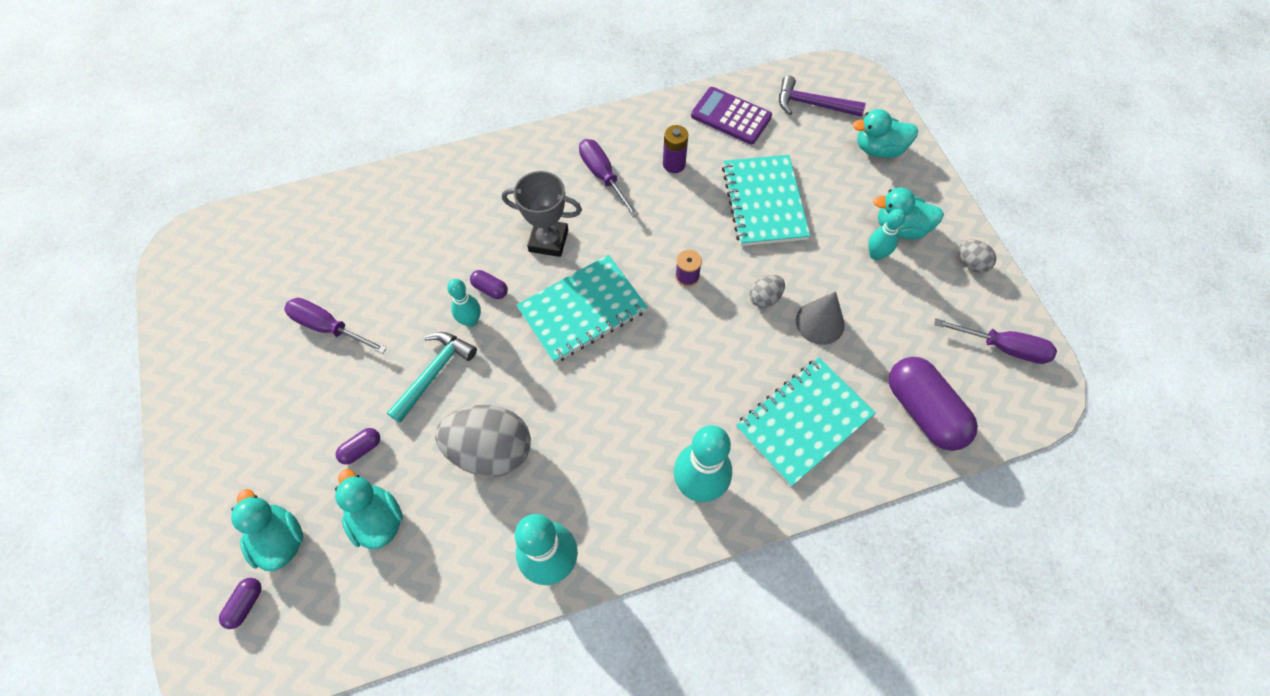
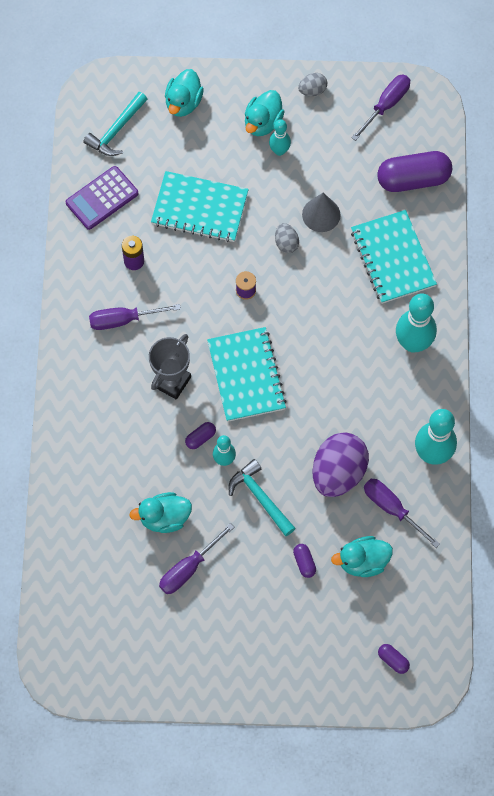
camera: 70 degrees left, 5 degrees up
turquoise duck [231,489,304,571] -> turquoise duck moved to [129,492,192,533]
grey egg [435,405,531,477] -> purple egg [312,432,369,497]
purple hammer [779,76,866,117] -> turquoise hammer [83,92,147,156]
none -> purple screwdriver [364,479,440,548]

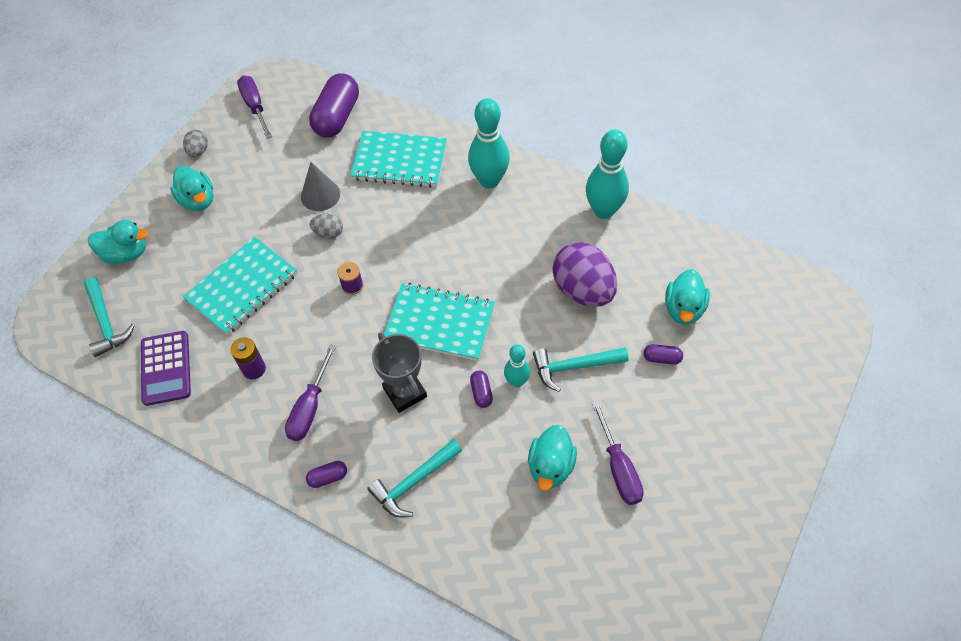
camera: 60 degrees left, 10 degrees down
turquoise duck [165,69,204,117] -> turquoise duck turned 45 degrees counterclockwise [88,220,148,264]
turquoise bowling pin [269,119,291,156] -> none
purple screwdriver [364,479,440,548] -> none
purple capsule [378,644,410,674] -> purple capsule moved to [306,461,347,488]
none -> turquoise hammer [367,439,462,517]

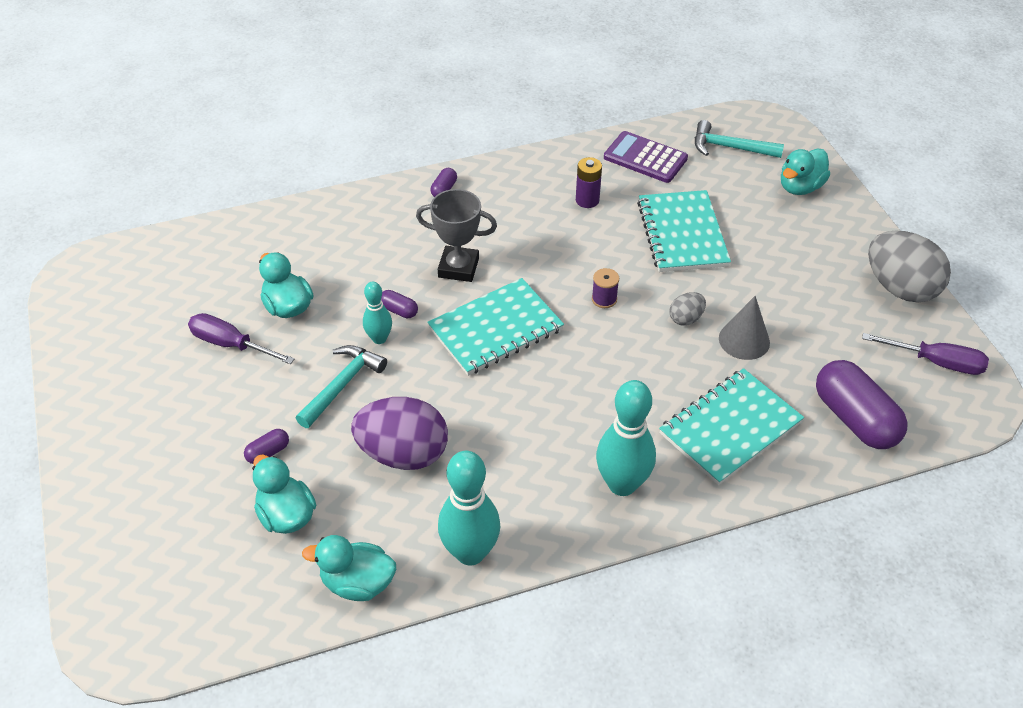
camera: 130 degrees right, 10 degrees down
turquoise duck [170,166,214,211] -> turquoise duck moved to [302,535,396,601]
grey egg [183,129,208,157] -> grey egg [868,231,951,303], size x2.13
purple screwdriver [285,344,336,441] -> none
turquoise hammer [367,439,462,517] -> none

